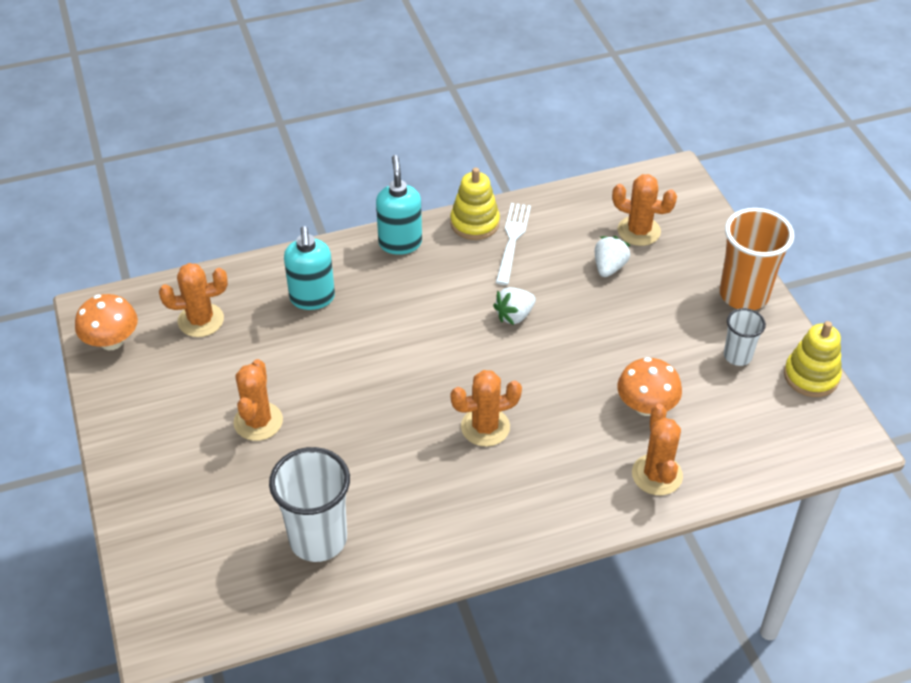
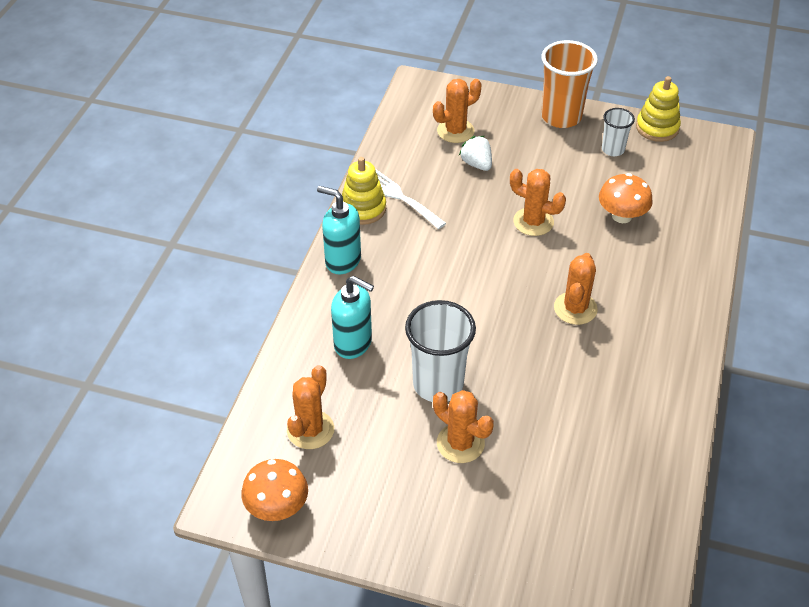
camera: 55 degrees left, 0 degrees up
white cup [269,447,350,562] -> white cup moved to [405,300,476,402]
white strawberry [493,287,536,325] -> none
orange cactus [632,404,683,495] -> orange cactus moved to [510,169,566,236]

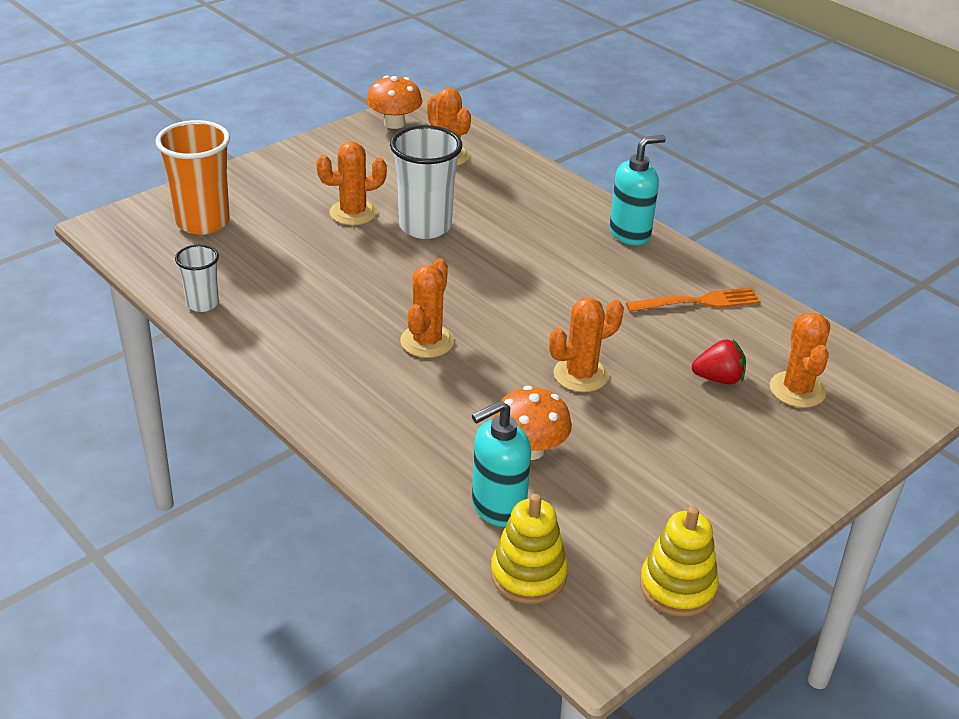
camera: 120 degrees right, 10 degrees down
turquoise soap dispenser [331,276,374,359] -> turquoise soap dispenser moved to [472,401,531,527]
yellow stacking toy [342,157,386,225] -> yellow stacking toy moved to [491,494,568,604]
white fork [376,170,446,229] -> orange fork [626,288,760,312]
white strawberry [459,136,492,171] -> red strawberry [692,339,746,385]
orange cup [541,40,598,128] -> orange cup moved to [156,120,230,235]
orange cactus [554,253,598,325] -> orange cactus turned 60 degrees clockwise [400,258,454,358]
white cup [602,108,635,156] -> white cup moved to [175,245,219,312]

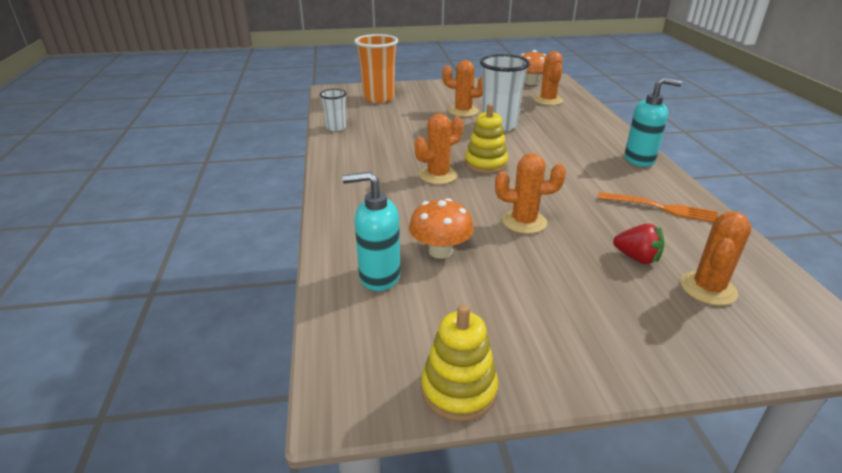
camera: 35 degrees right, 5 degrees down
yellow stacking toy [491,494,568,604] -> yellow stacking toy moved to [465,104,508,174]

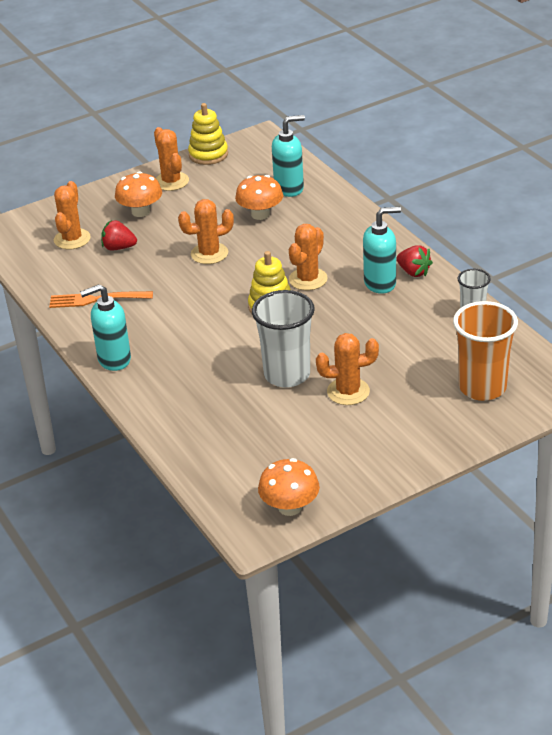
camera: 160 degrees right, 5 degrees up
orange cactus [533,51,563,106] -> orange cactus moved to [154,127,189,191]
none -> orange mushroom [115,171,162,217]
none -> turquoise soap dispenser [363,207,401,294]
none -> red strawberry [397,245,433,277]

